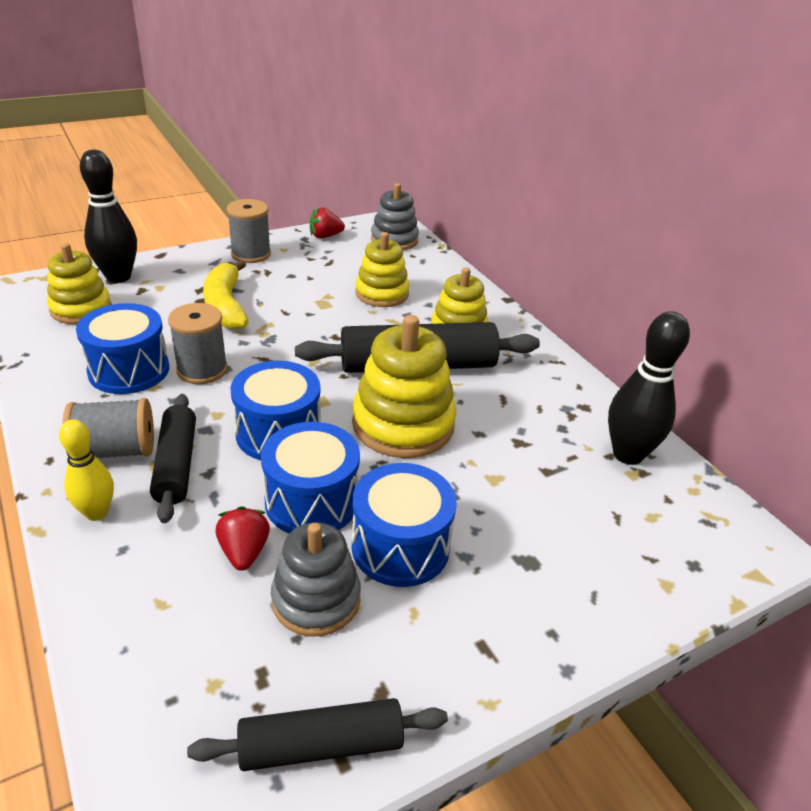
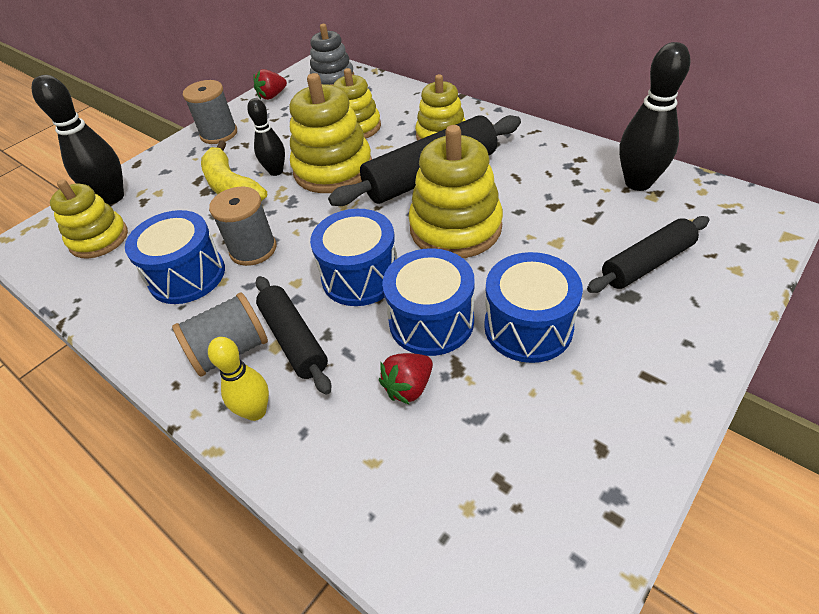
camera: 15 degrees left, 10 degrees up
black rolling pin [187,698,448,771] -> black rolling pin moved to [587,216,709,293]
red strawberry [216,506,270,571] -> red strawberry turned 105 degrees counterclockwise [379,353,433,404]
grey stacking toy [271,522,361,637] -> none
none -> black bowling pin [247,98,285,176]
none -> yellow stacking toy [290,73,372,193]

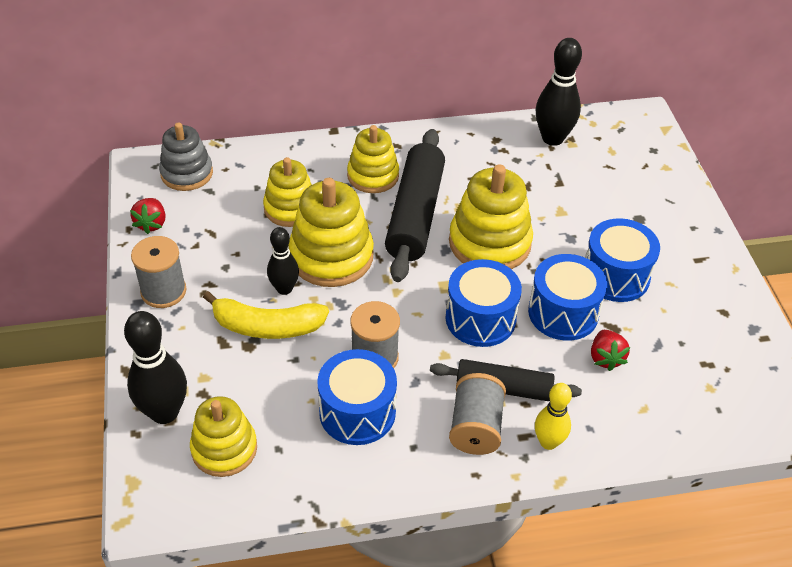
camera: 55 degrees left, 0 degrees up
black rolling pin [587,216,709,293] -> none

